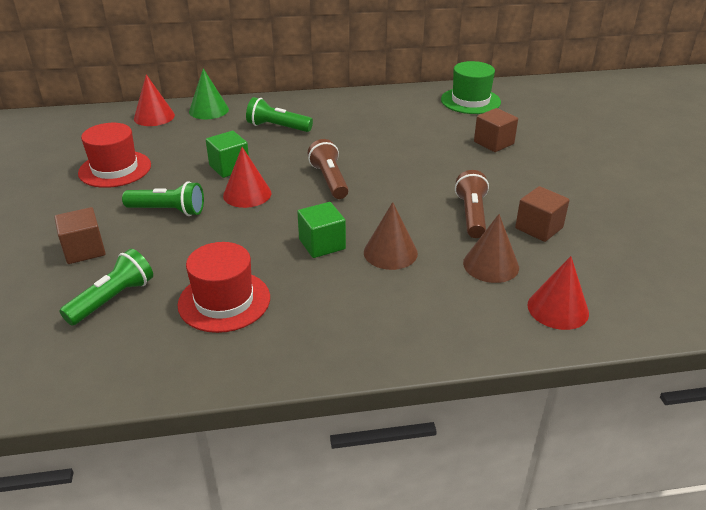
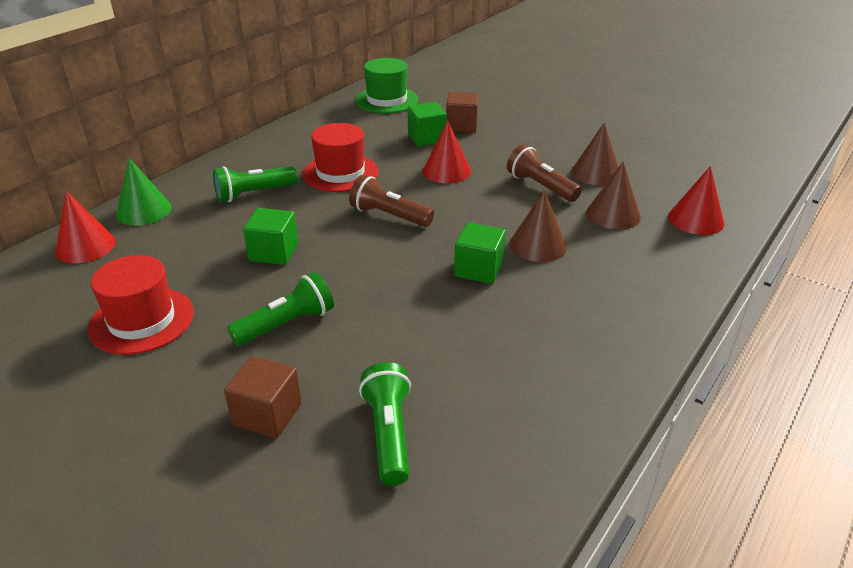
camera: 45 degrees left, 0 degrees up
red hat [177,242,270,333] -> red hat moved to [302,123,379,192]
red cone [223,147,271,208] -> red cone moved to [423,121,471,183]
brown cube [515,186,570,242] -> brown cone [571,123,618,185]
none -> green cube [407,102,447,146]

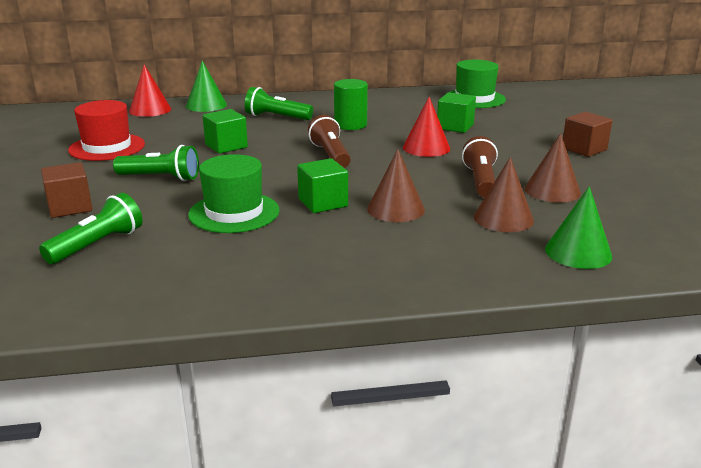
camera: 45 degrees right, 10 degrees down
red hat [302,123,379,192] -> green cylinder [334,79,368,130]
brown cube [446,92,479,133] -> brown cube moved to [563,112,612,157]
red cone [668,166,724,235] -> green cone [545,186,612,269]
none -> green hat [188,154,280,233]

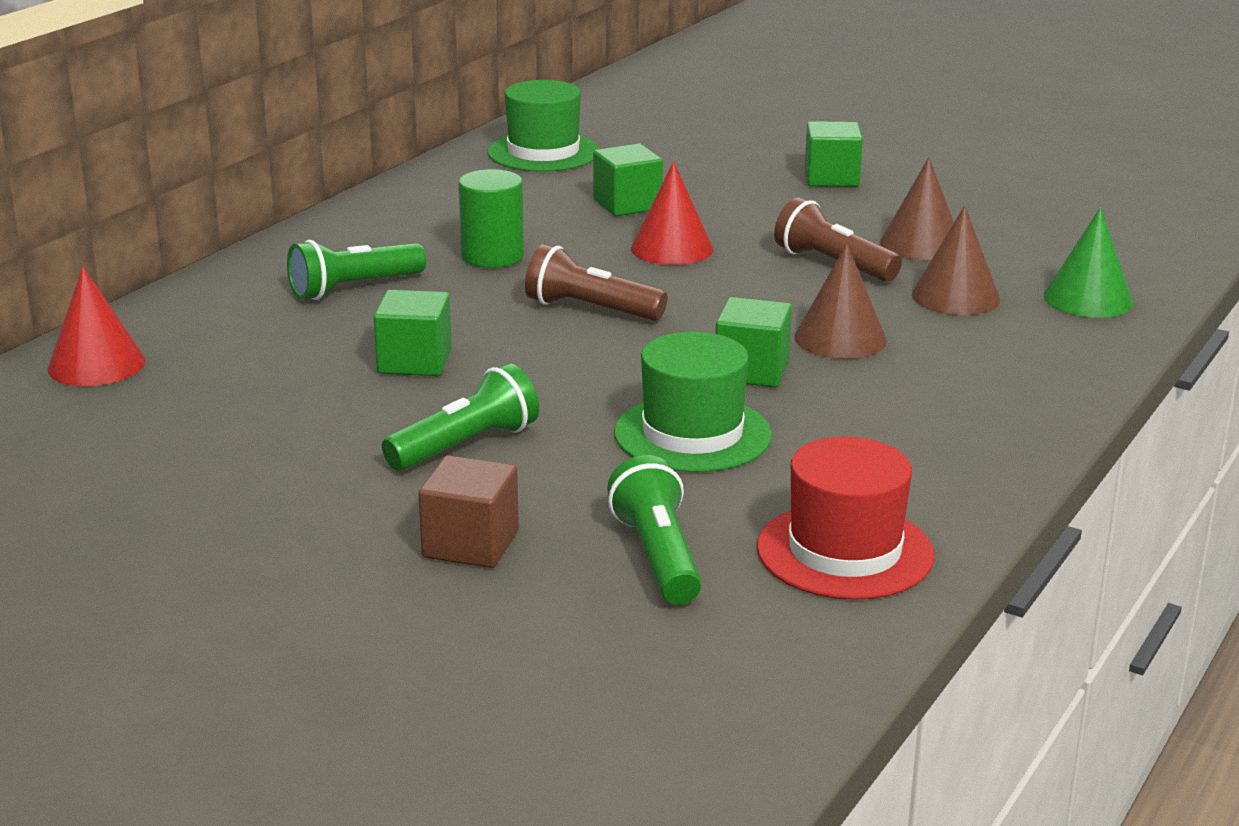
camera: 50 degrees left, 0 degrees up
red hat [68,100,145,161] -> red hat moved to [757,437,935,600]
green cone [186,61,227,112] -> none
brown cube [563,112,612,157] -> green cube [805,121,863,187]

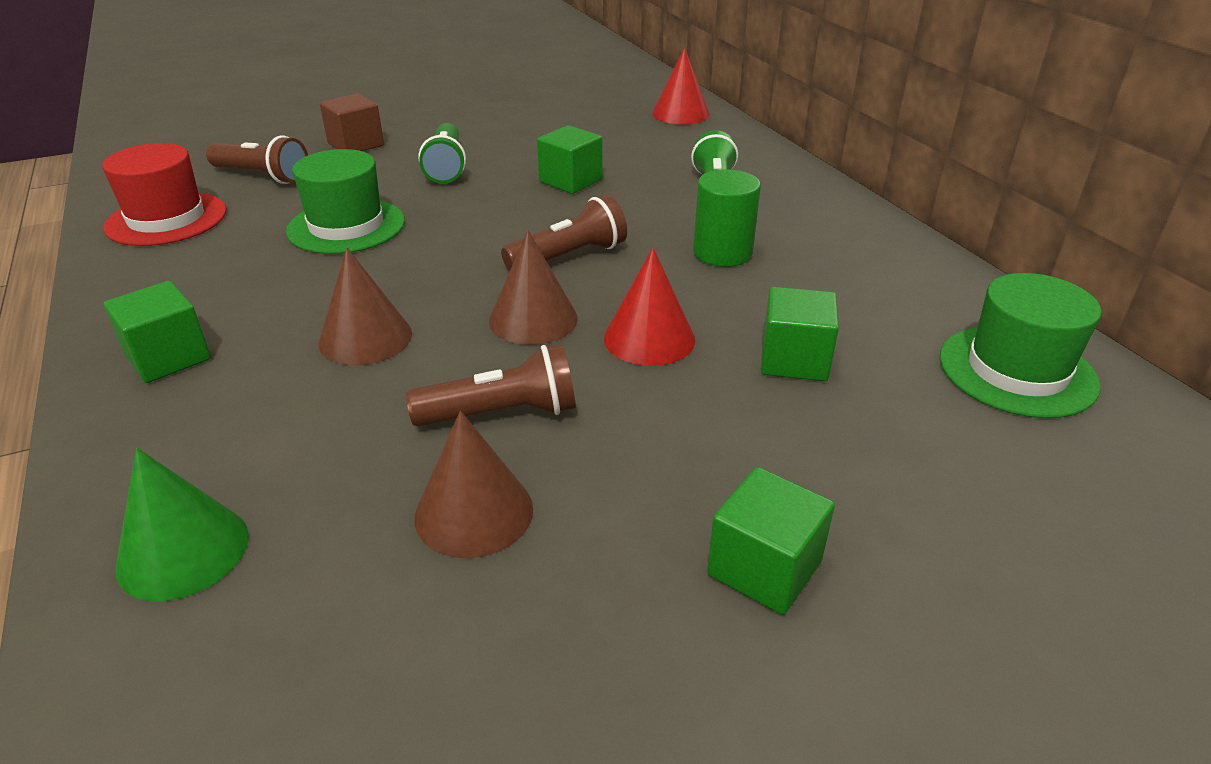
camera: 125 degrees right, 10 degrees up
green flashlight [607,455,702,605] -> brown flashlight [206,136,308,184]
green cube [715,297,792,387] -> green cube moved to [104,281,211,383]
brown cone [912,205,1000,315] -> brown cone moved to [489,230,578,345]

